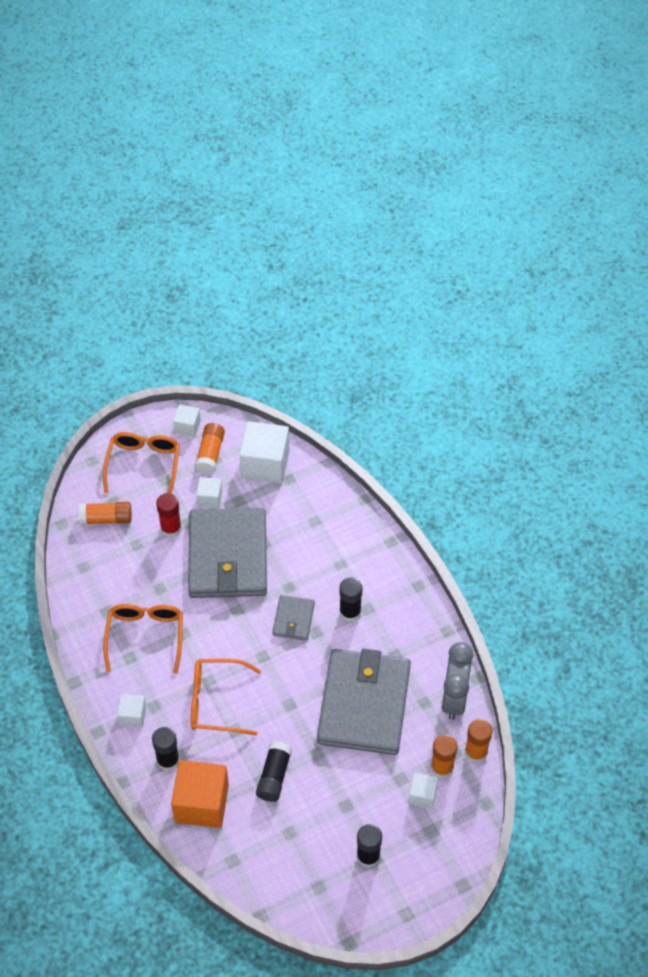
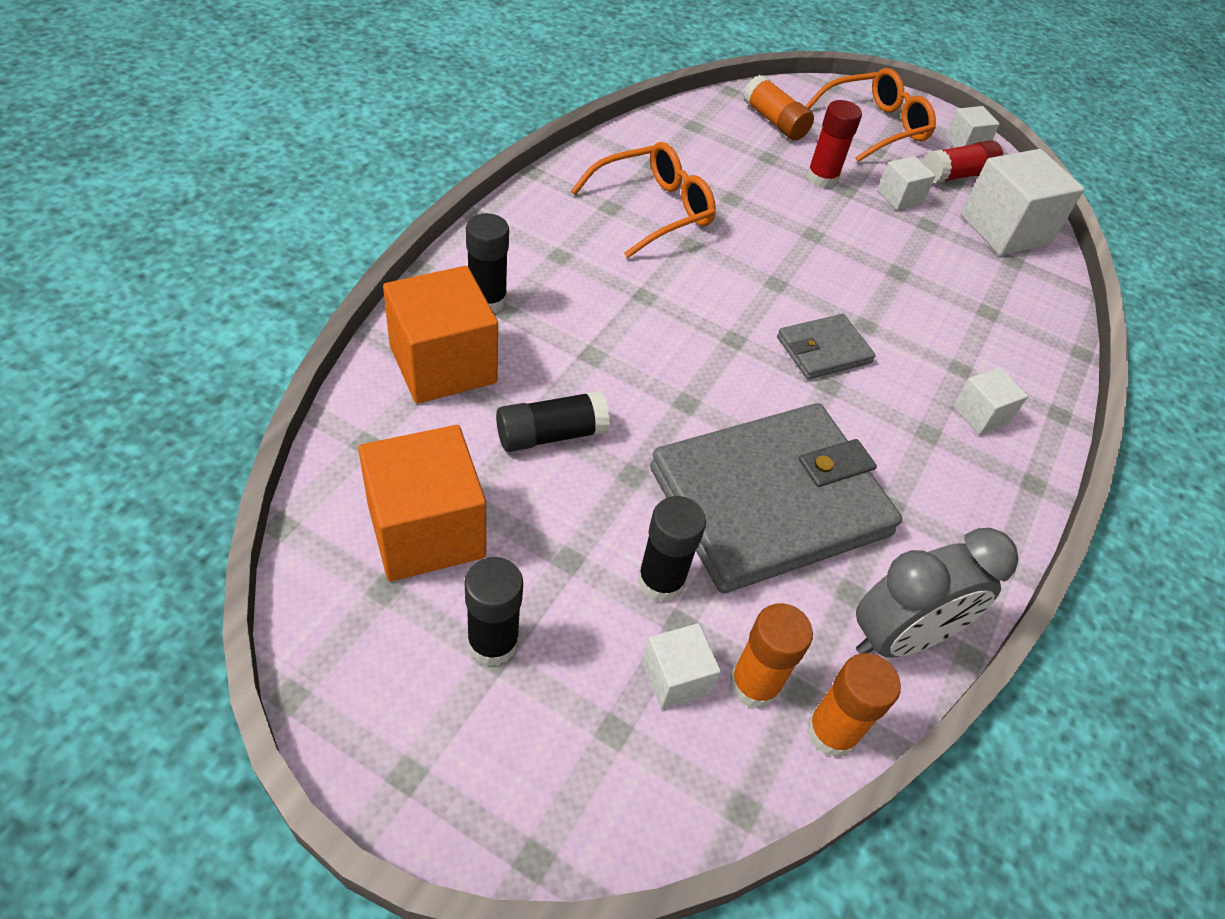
camera: 50 degrees right, 5 degrees down
white cube [117,694,146,728] -> white cube moved to [953,367,1028,435]
grey wallet [188,508,267,598] -> none
orange glasses [191,659,261,735] -> none
orange glue stick [195,423,225,474] -> red glue stick [922,140,1003,184]
black glue stick [339,577,362,622] -> black glue stick moved to [638,496,706,602]
none -> orange cube [358,425,486,581]

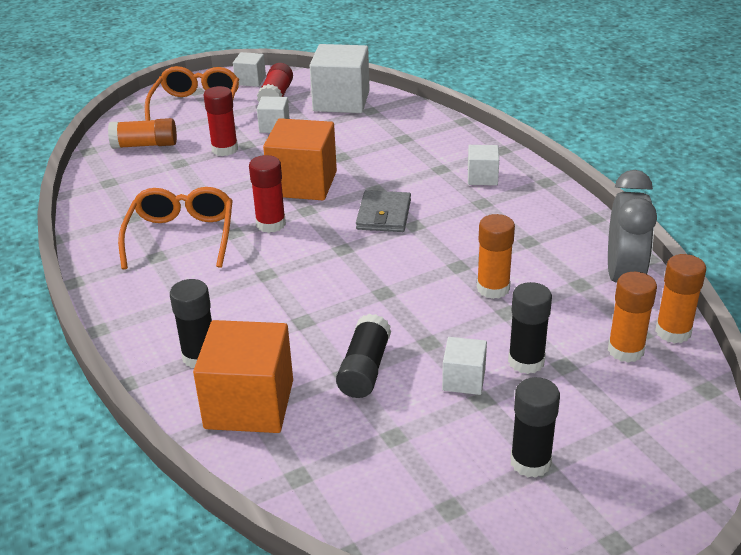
camera: 50 degrees left, 15 degrees down
orange cube [358,425,486,581] -> orange cube moved to [263,118,337,200]
white cube [642,623,721,709] -> white cube moved to [442,337,487,395]
grey wallet [650,403,902,593] -> orange glue stick [477,214,515,299]
none -> red glue stick [249,155,286,233]

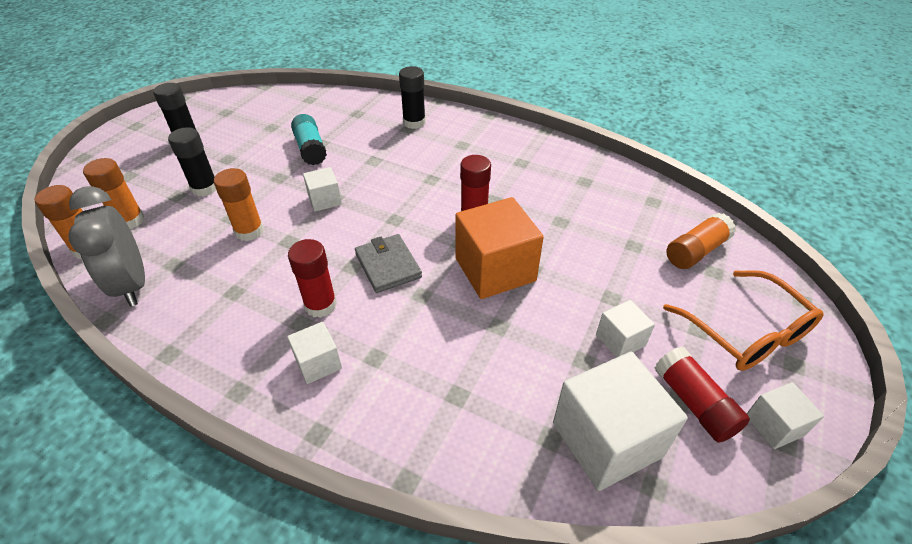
camera: 145 degrees right, 10 degrees up
orange glasses [118,187,233,269] -> none
orange cube [193,320,293,433] -> none
red glue stick [204,86,238,156] -> red glue stick moved to [288,239,337,318]
black glue stick [336,314,391,398] -> turquoise glue stick [291,114,327,165]
white cube [442,337,487,395] -> white cube moved to [303,167,342,212]

